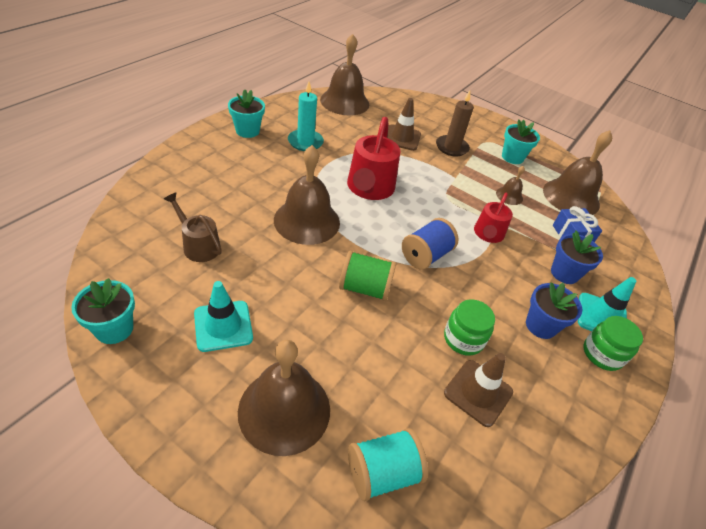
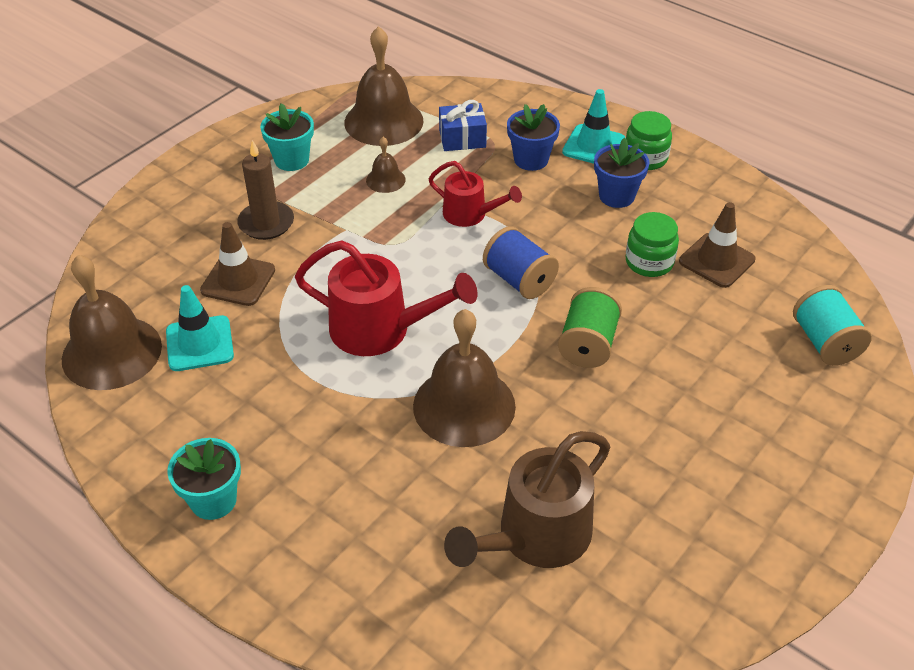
camera: 80 degrees left, 0 degrees up
turquoise flower pot [71,278,135,344] -> none
brown watering can [164,193,222,262] -> brown watering can [444,431,610,568], size x1.65
turquoise traffic cone [194,281,253,352] -> turquoise traffic cone moved to [166,285,234,371]
brown bell [238,340,330,456] -> none
turquoise candle [288,81,324,151] -> none

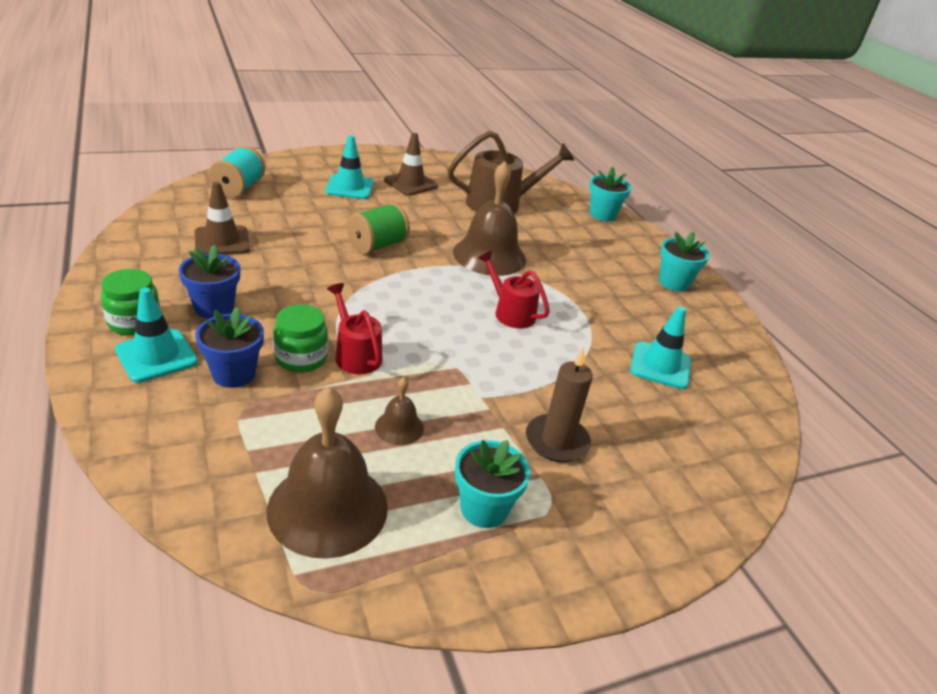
camera: 155 degrees left, 10 degrees down
brown bell [62,255,162,390] -> none
brown traffic cone [200,222,275,306] -> brown traffic cone moved to [384,133,438,196]
red watering can [295,240,478,356] -> red watering can [478,251,550,328], size x0.61
blue gift [439,100,487,151] -> none
blue spool [483,226,559,299] -> none
green jar [625,212,679,277] -> green jar moved to [273,304,328,373]
none -> turquoise traffic cone [325,135,374,199]
none -> turquoise flower pot [589,167,632,221]

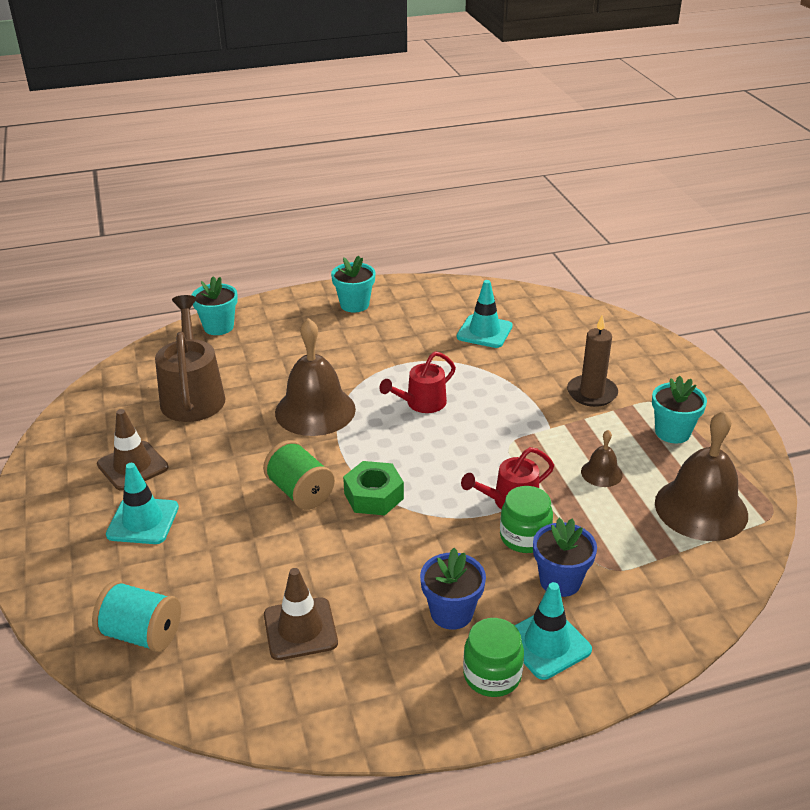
camera: 80 degrees left, 0 degrees up
none -> green nut [343,461,404,515]

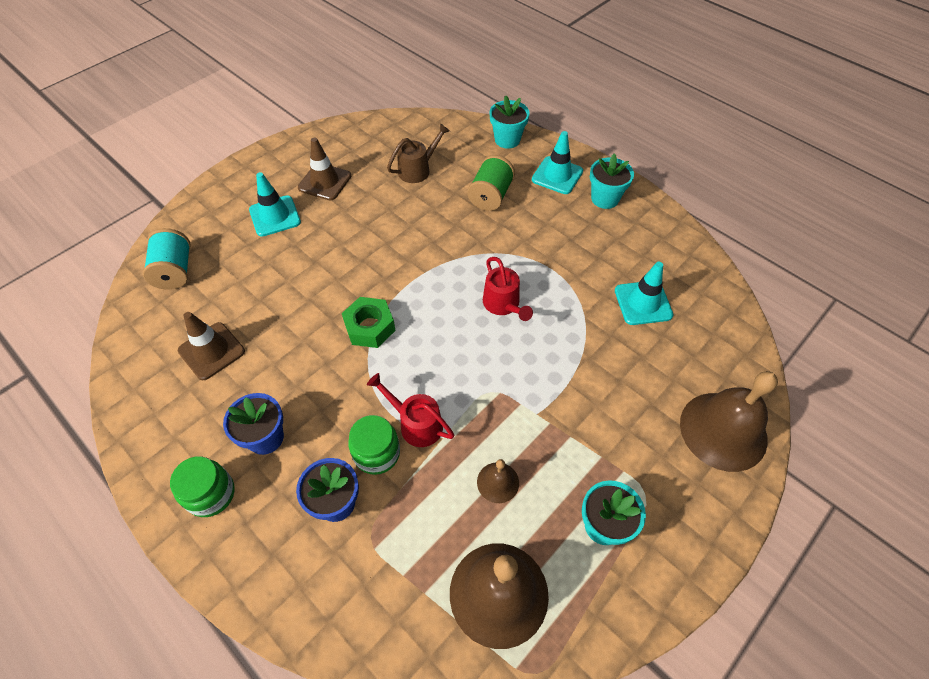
camera: 60 degrees right, 20 degrees up
brown watering can [155,295,226,422] -> brown watering can [387,123,450,183], size x0.61
green spool [263,440,335,510] -> green spool moved to [467,155,515,211]
brown bell [275,318,356,436] -> brown bell moved to [680,371,778,472]
red watering can [379,352,456,413] -> red watering can turned 135 degrees counterclockwise [483,257,533,321]
turquoise traffic cone [514,582,592,680] -> turquoise traffic cone moved to [532,131,583,194]
brown candle [567,315,618,407] -> none

